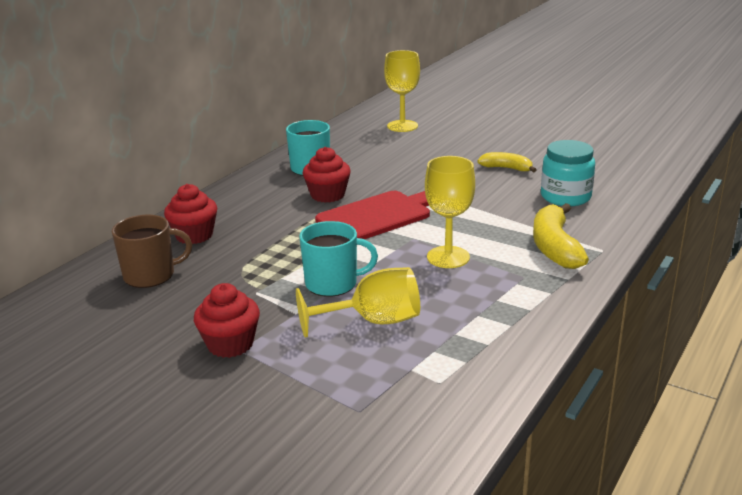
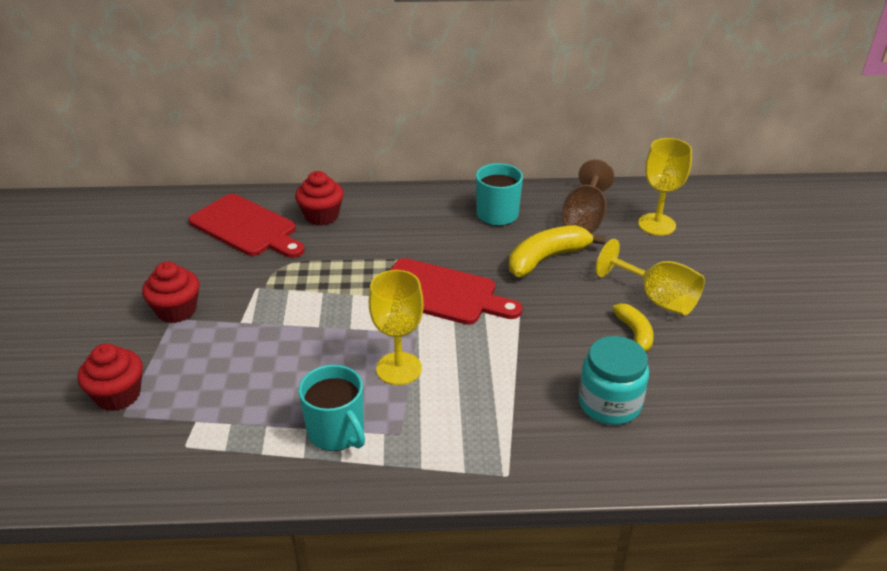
camera: 55 degrees right, 10 degrees up
brown mug [112,215,192,288] -> red cutting board [189,194,305,258]
yellow goblet [296,267,420,338] -> yellow goblet moved to [596,239,705,315]
turquoise mug [299,221,378,297] -> turquoise mug moved to [298,365,365,451]
red cupcake [303,147,351,203] -> red cupcake moved to [78,343,143,411]
yellow banana [533,203,589,269] -> yellow banana moved to [509,225,606,277]
none -> brown goblet [562,159,614,233]

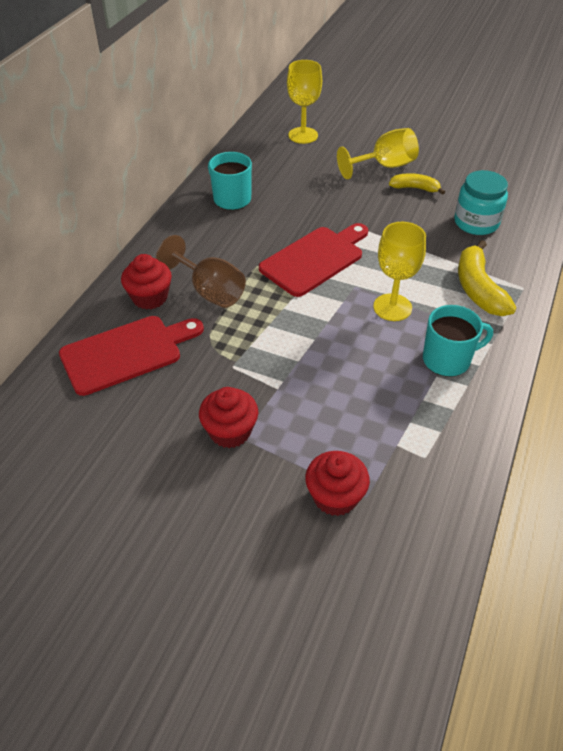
camera: 65 degrees left, 10 degrees up
yellow banana [509,225,606,277] -> yellow banana moved to [458,240,517,316]
brown goblet [562,159,614,233] -> brown goblet moved to [156,235,246,308]

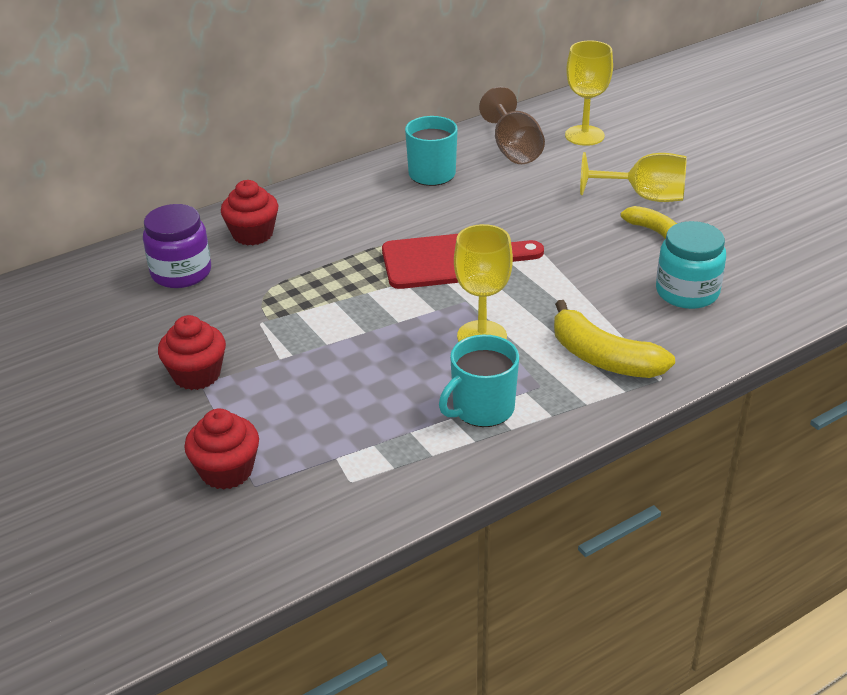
camera: 35 degrees right, 10 degrees down
red cutting board [59,316,204,396] -> purple jar [143,204,211,288]
brown goblet [156,235,246,308] -> brown goblet moved to [479,87,545,164]
turquoise mug [423,305,493,377] -> turquoise mug turned 120 degrees clockwise [439,335,519,427]
yellow banana [458,240,517,316] -> yellow banana turned 75 degrees counterclockwise [554,300,675,378]

